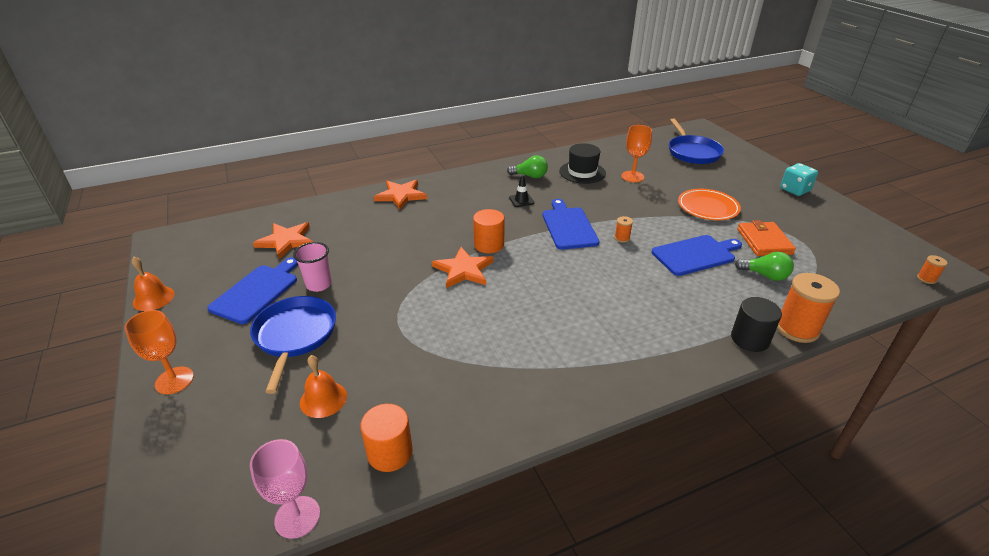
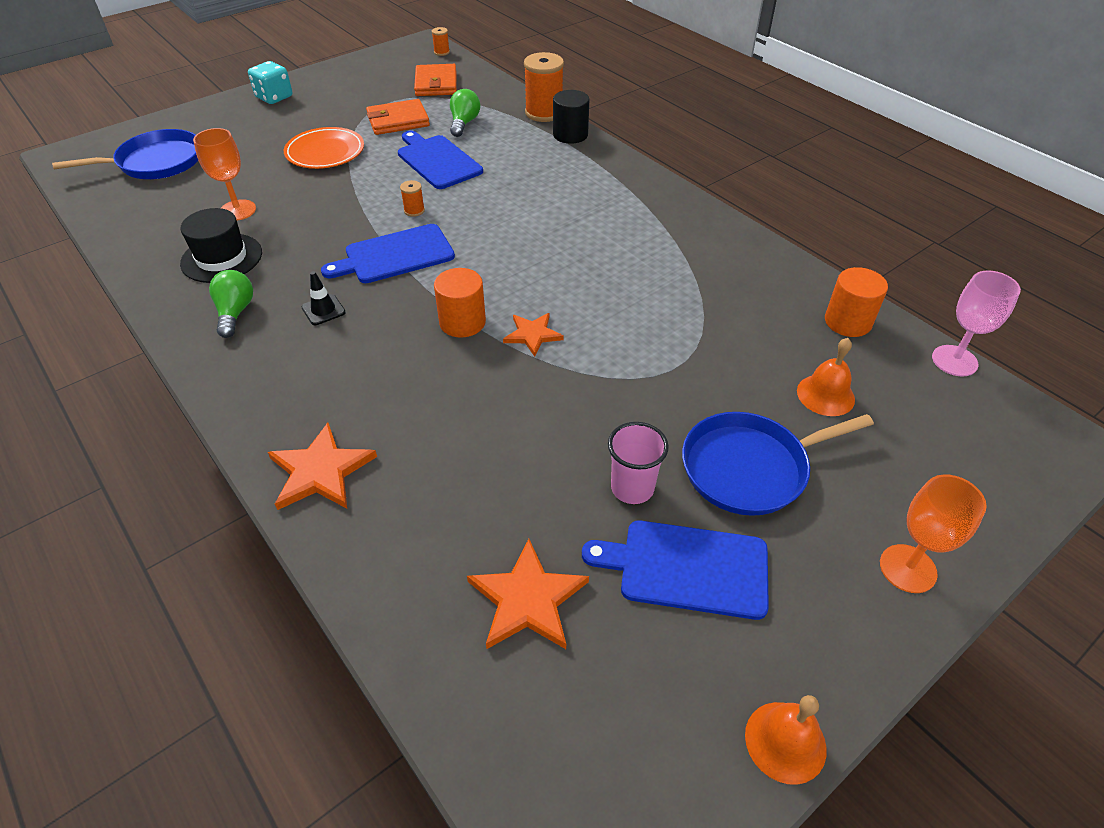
camera: 105 degrees left, 10 degrees up
orange star [432,247,494,288] -> orange star [503,313,564,357], size x0.65
none -> orange wallet [414,64,457,96]

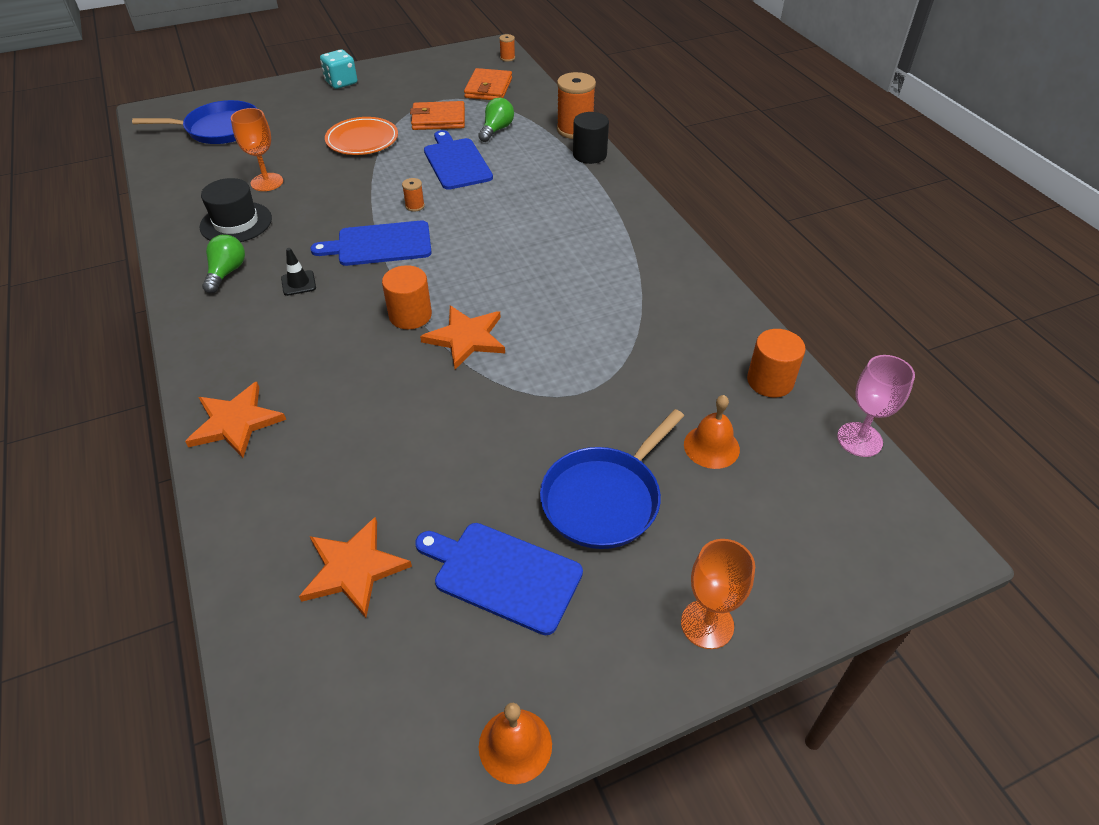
camera: 15 degrees right, 0 degrees up
orange star [503,313,564,357] -> orange star [420,306,505,369], size x1.54
pink cup [608,422,669,504] -> none
blue pan [682,412,874,516] -> blue pan turned 45 degrees counterclockwise [540,409,684,549]

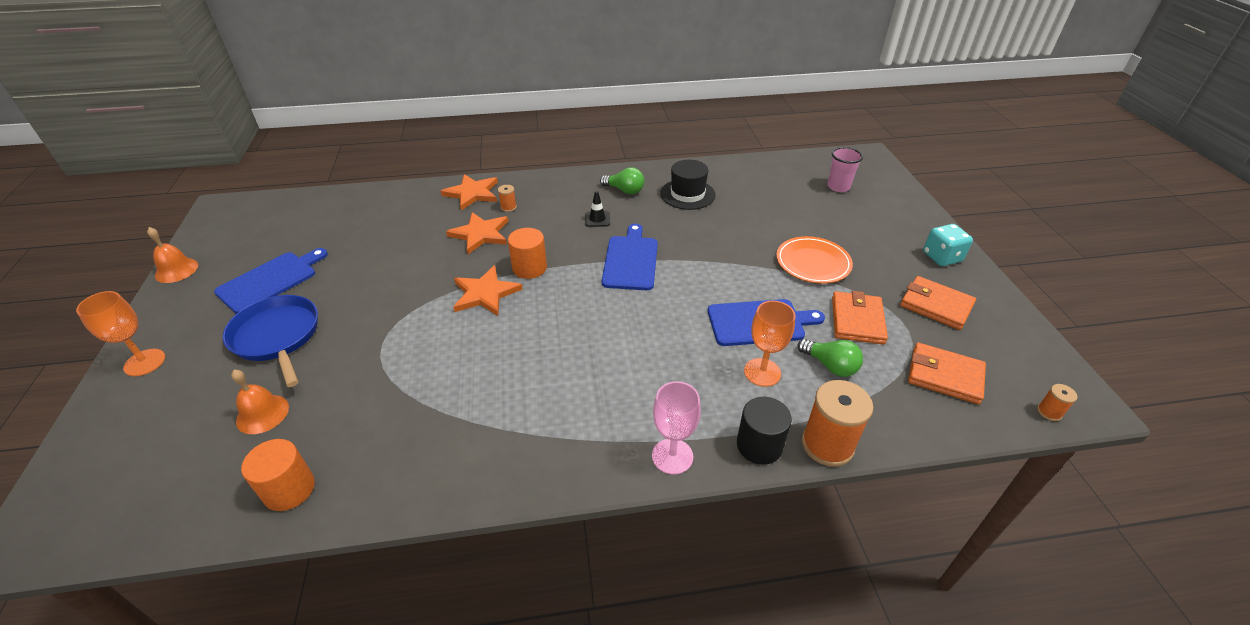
camera: 105 degrees right, 5 degrees down
blue pan [132,100,258,144] -> pink cup [828,147,863,192]
orange goblet [231,108,283,191] -> orange goblet moved to [744,300,795,387]
orange star [299,517,412,618] -> orange star moved to [446,212,508,254]
orange spool [402,178,425,212] -> orange spool moved to [498,185,517,212]
pink goblet [837,355,915,457] -> pink goblet moved to [652,381,701,475]
none -> orange wallet [900,276,976,330]

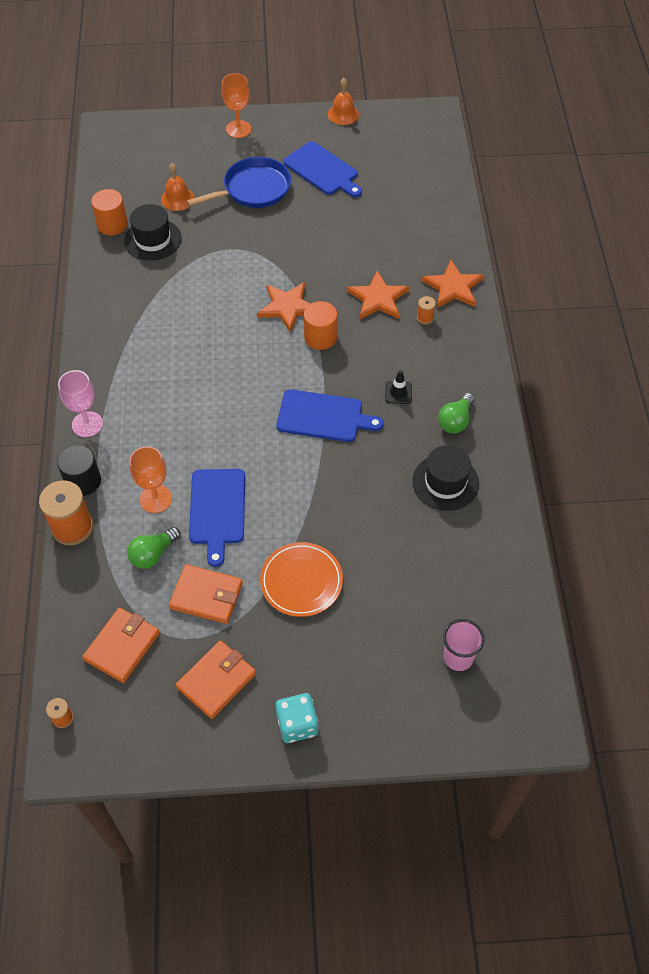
camera: 95 degrees right, 15 degrees up
none -> black hat [124,204,182,261]

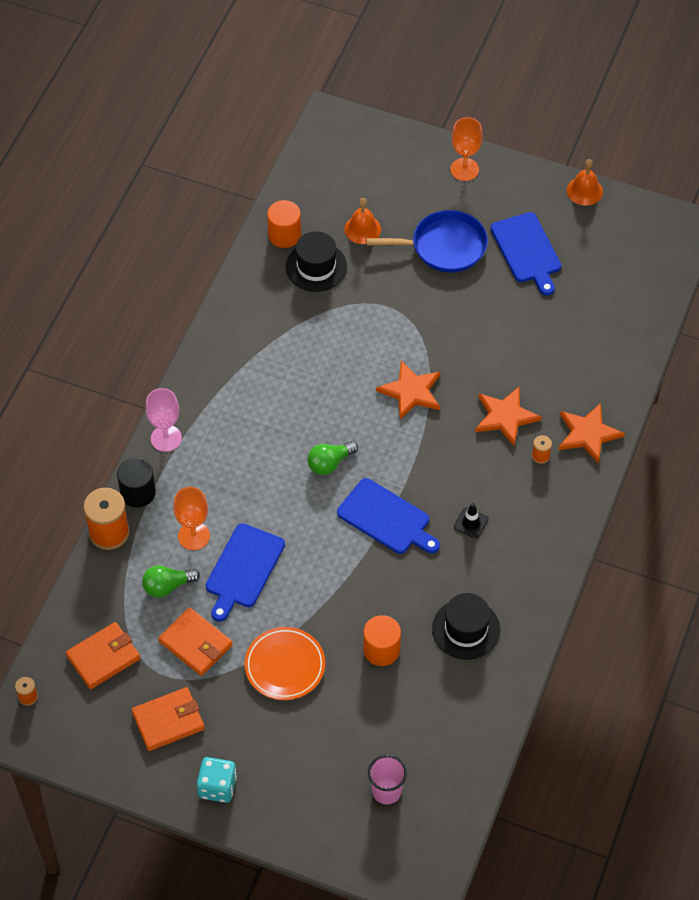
camera: 25 degrees right, 0 degrees up
orange cylinder [304,301,337,350] -> orange cylinder moved to [363,615,401,666]
green light bulb [438,393,474,433] -> green light bulb moved to [307,441,358,475]

